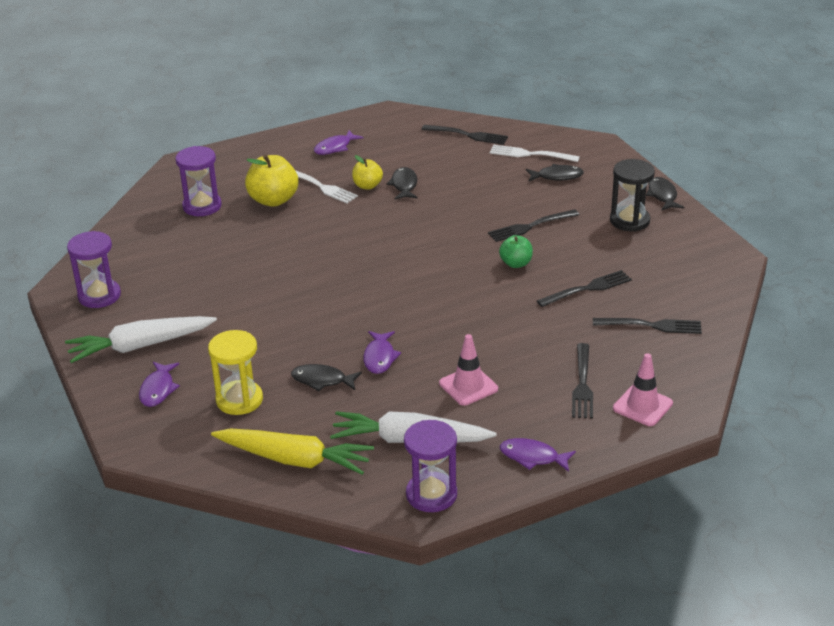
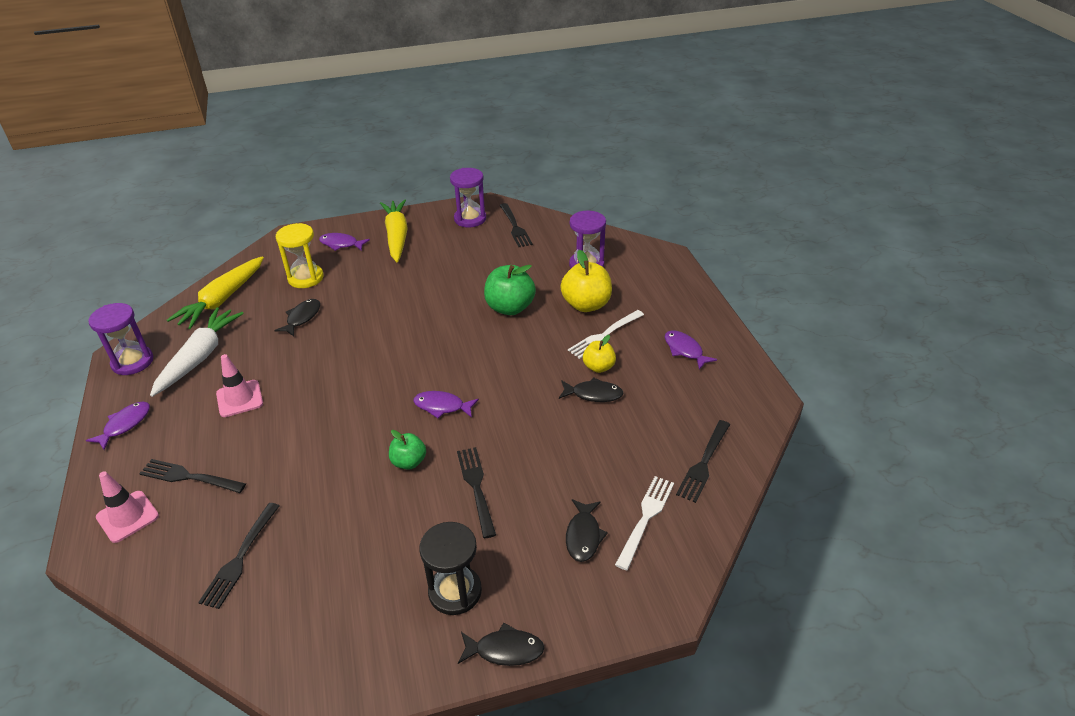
camera: 100 degrees right, 5 degrees up
white carrot [65,316,217,363] -> yellow carrot [380,199,408,262]
purple fish [364,331,401,374] -> purple fish moved to [413,391,479,418]
black fork [537,270,632,307] -> black fork moved to [500,203,533,247]
none -> green apple [484,265,536,315]

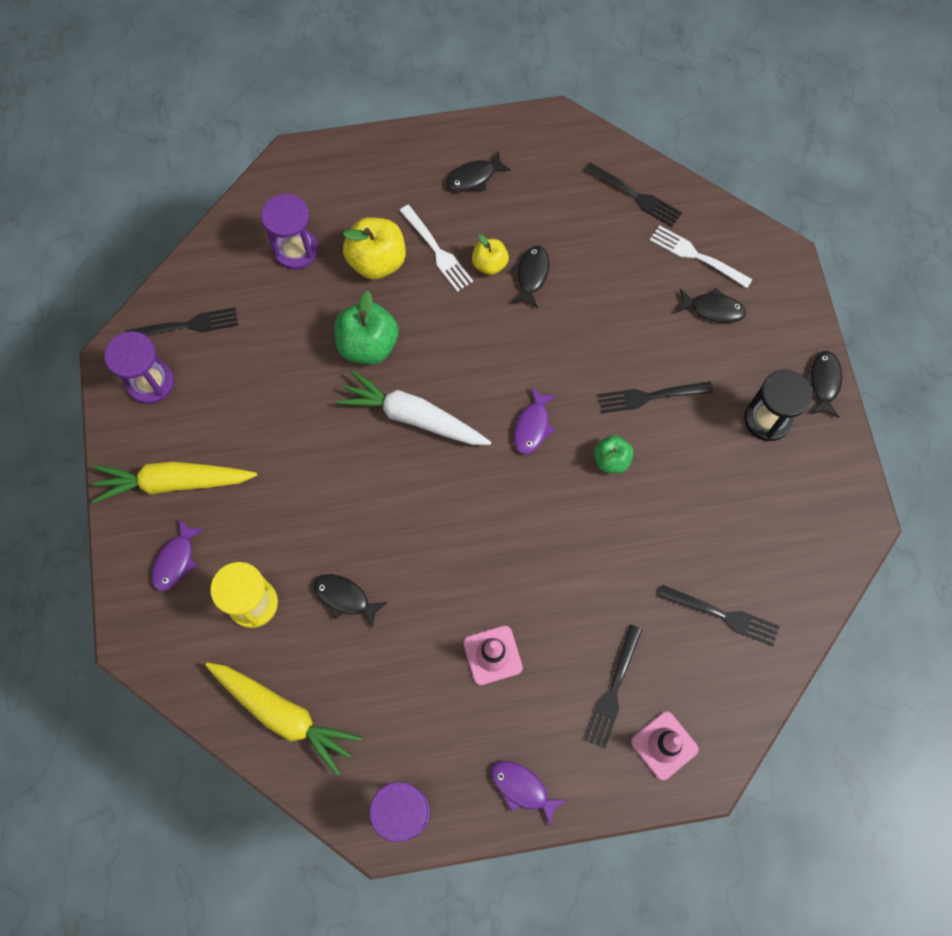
camera: 85 degrees left, 30 degrees up
white carrot [150,307,244,397] -> white carrot moved to [337,370,491,445]
purple fish [665,330,717,370] -> black fish [446,151,511,192]

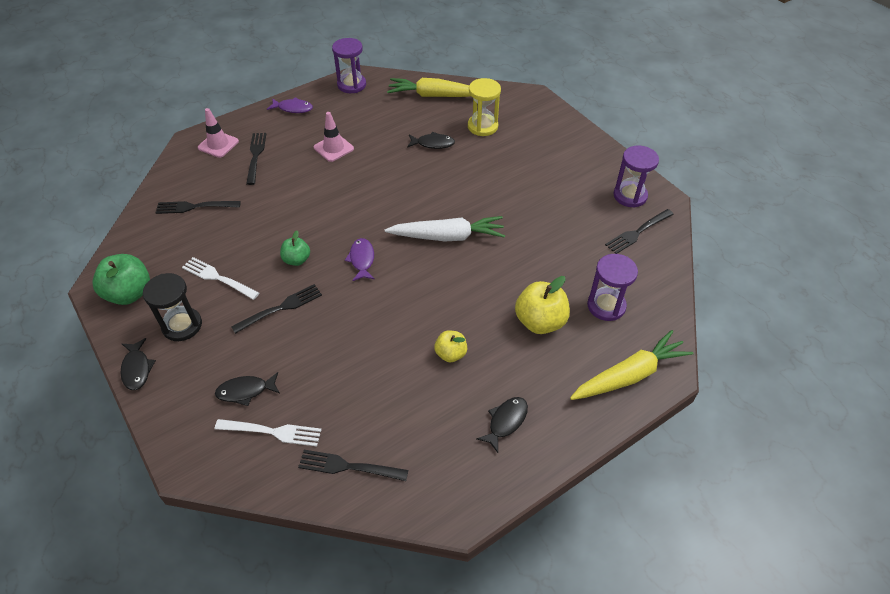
camera: 155 degrees right, 20 degrees down
yellow carrot [92,462,257,503] -> yellow carrot moved to [570,330,694,400]
purple fish [152,519,205,591] -> none
green apple [334,290,399,365] -> green apple moved to [93,254,150,305]
white fork [399,205,473,292] -> white fork moved to [182,257,259,300]
black fish [511,246,550,308] -> none

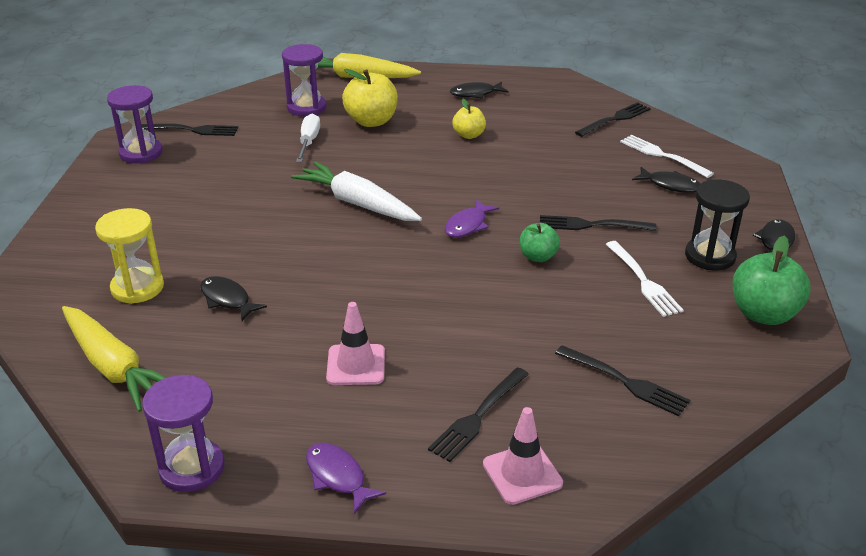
camera: 140 degrees left, 15 degrees down
black fork [298,450,408,481] -> black fork turned 90 degrees counterclockwise [575,102,651,137]
none -> white screwdriver [296,114,320,162]

